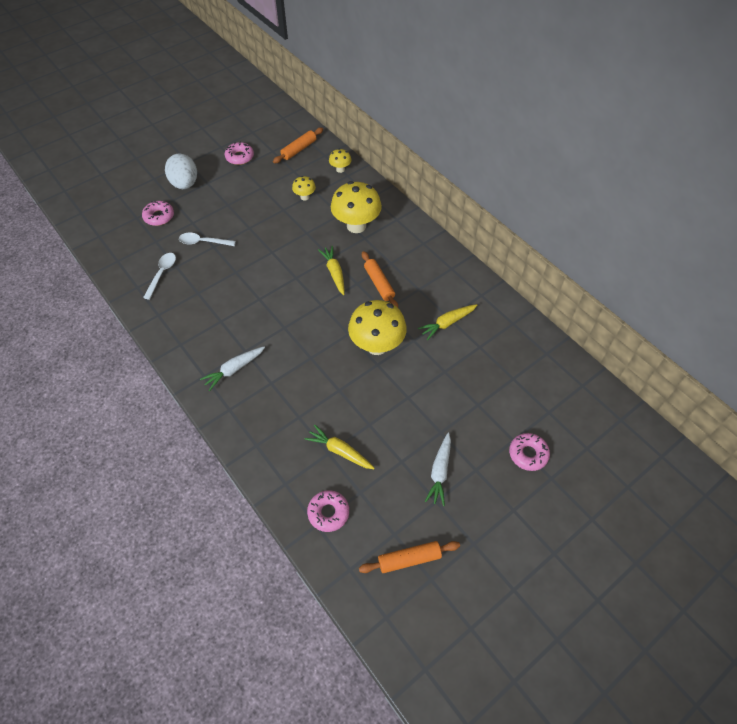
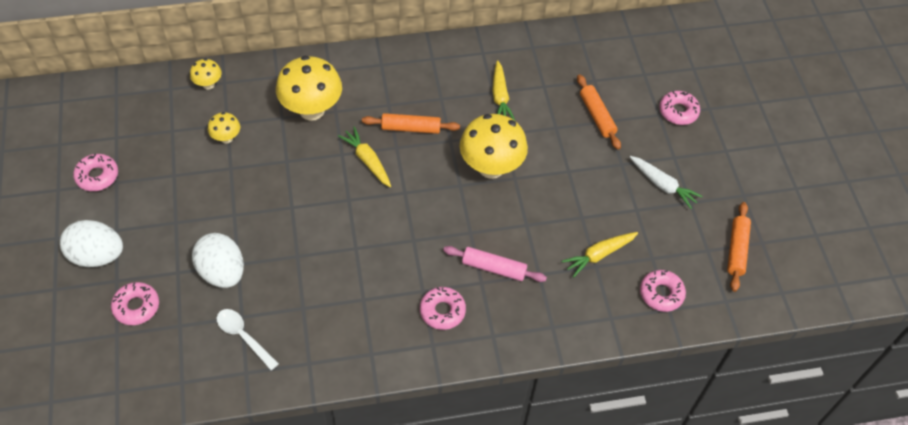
camera: 65 degrees left, 0 degrees up
white spoon [179,233,236,246] -> white egg [192,233,244,288]
white carrot [200,346,265,391] -> pink donut [420,287,466,330]
orange rolling pin [273,127,323,163] -> orange rolling pin moved to [577,74,621,150]
yellow carrot [318,246,345,295] -> yellow carrot turned 45 degrees clockwise [338,127,391,187]
none -> pink rolling pin [443,246,547,282]

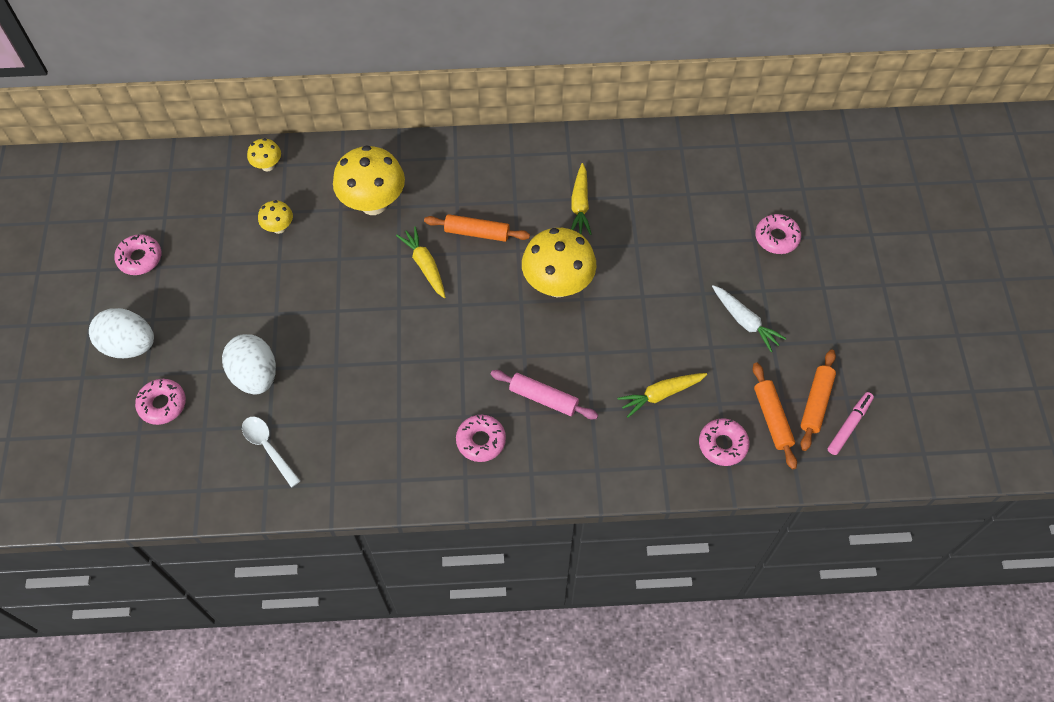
camera: 10 degrees right, 5 degrees up
orange rolling pin [577,74,621,150] -> orange rolling pin moved to [753,363,797,469]
none -> pink marker [828,392,874,455]

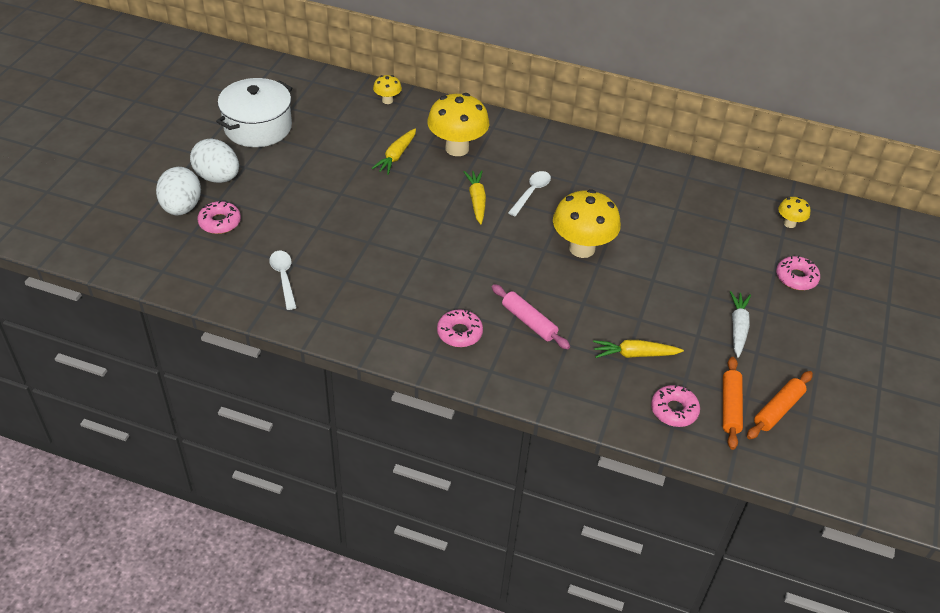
camera: 20 degrees right, 15 degrees down
pink donut [114,234,161,275] -> white pot [216,78,293,147]
white egg [222,334,276,394] -> white egg moved to [156,167,201,216]
yellow mushroom [258,200,293,234] -> yellow mushroom moved to [778,197,810,228]
orange rolling pin [424,214,530,242] -> white spoon [508,171,551,216]
yellow carrot [571,163,591,235] -> yellow carrot moved to [371,128,416,175]
white carrot [712,285,787,352] -> white carrot turned 150 degrees counterclockwise [730,291,751,358]
pink marker [828,392,874,455] -> none

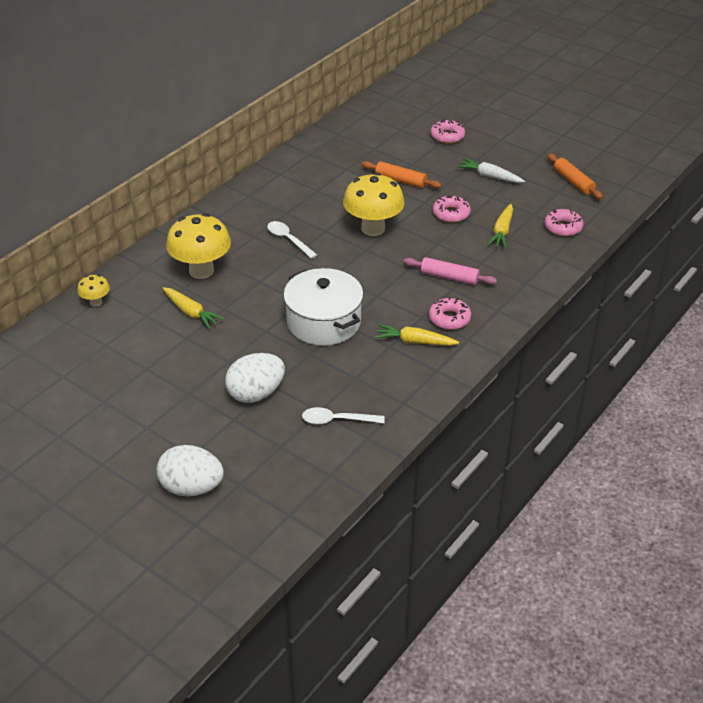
camera: 70 degrees left, 5 degrees down
white egg [190,138,239,183] -> white egg moved to [225,353,285,403]
pink donut [198,201,241,234] -> pink donut moved to [433,195,471,223]
white pot [216,78,293,147] -> white pot moved to [283,268,363,346]
yellow carrot [463,170,486,224] -> yellow carrot moved to [375,324,459,346]
pink rolling pin [492,284,570,349] -> pink rolling pin turned 45 degrees clockwise [404,257,497,285]
orange rolling pin [723,357,743,450] -> orange rolling pin moved to [362,161,441,188]
yellow mushroom [778,197,810,228] -> none

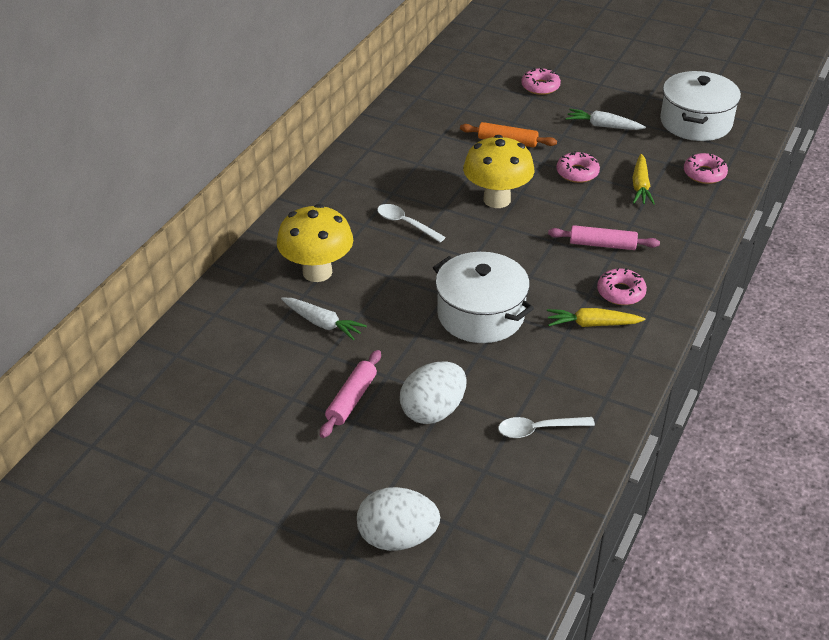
camera: 10 degrees left, 0 degrees up
yellow mushroom [77,275,110,307] -> none
yellow carrot [163,287,224,329] -> white carrot [281,298,367,341]
orange rolling pin [547,154,603,199] -> white pot [660,71,741,141]
none -> pink rolling pin [320,350,381,438]

